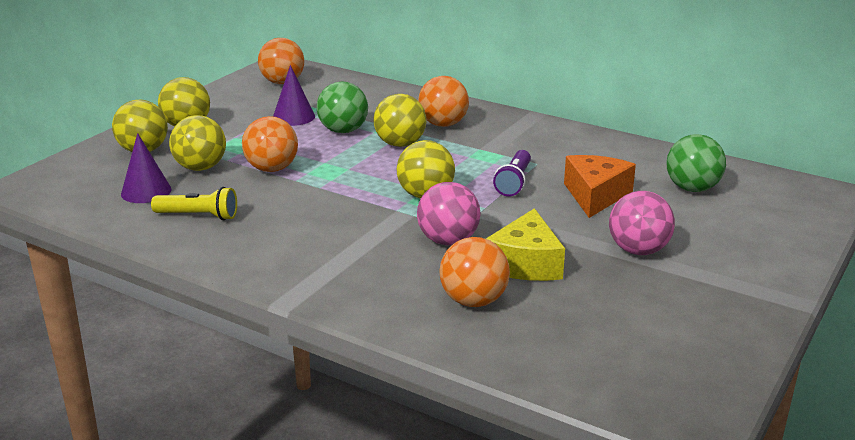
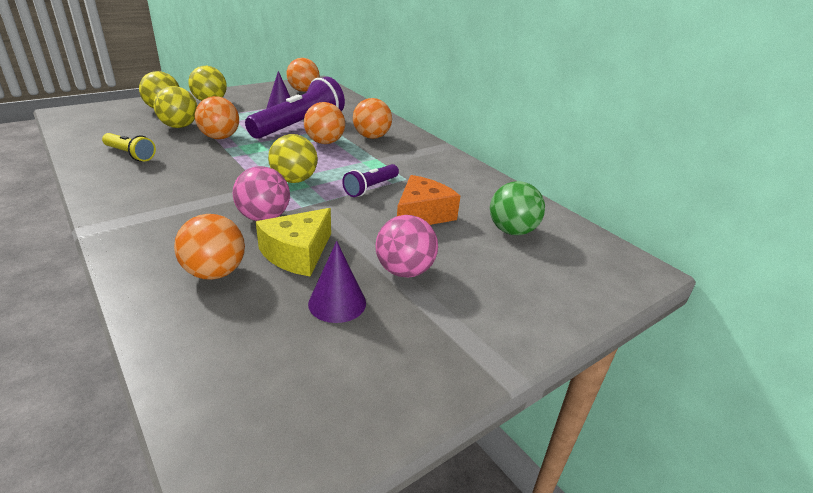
camera: 20 degrees right, 5 degrees up
purple cone [121,133,172,203] -> purple cone moved to [308,241,366,323]
green ball [316,82,368,133] -> purple flashlight [245,77,345,139]
yellow ball [373,94,426,147] -> orange ball [304,102,345,144]

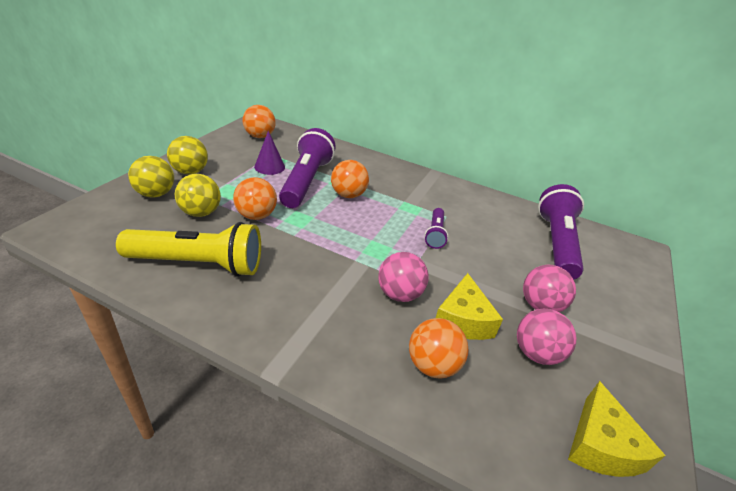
camera: 30 degrees left, 5 degrees up
yellow flashlight [102,133,156,161] -> yellow flashlight [116,222,261,277], size x1.98
yellow ball [268,134,318,183] -> none
purple cone [308,241,366,323] -> pink ball [517,309,577,365]
orange ball [353,98,392,139] -> none
orange cheese [397,175,460,225] -> none
green ball [490,181,545,235] -> purple flashlight [538,184,584,280]
none -> yellow cheese [568,381,666,477]

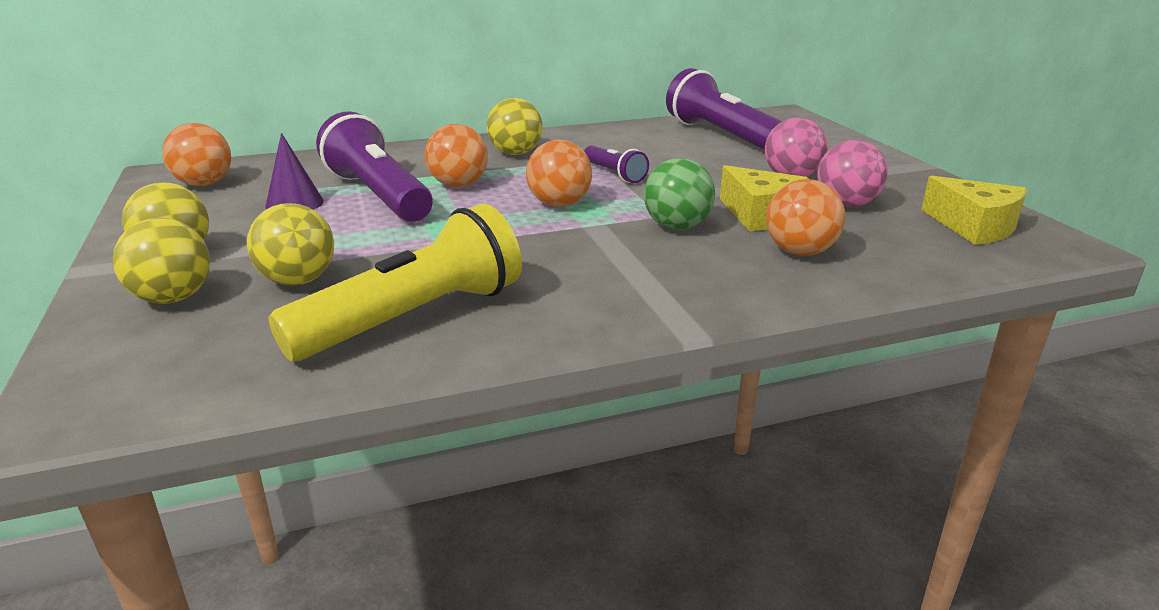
camera: 40 degrees left, 10 degrees down
orange ball [233,177,277,220] -> orange ball moved to [526,140,592,207]
pink ball [379,252,429,302] -> green ball [644,158,715,230]
none -> yellow ball [487,98,543,155]

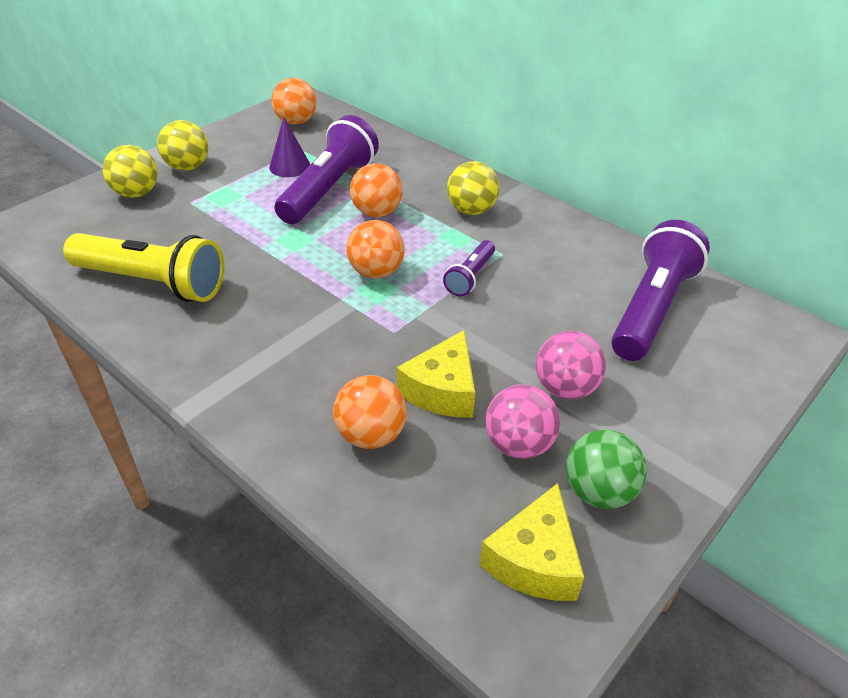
camera: 60 degrees right, 15 degrees up
yellow ball [247,203,334,286] -> none
green ball [644,158,715,230] -> green ball moved to [566,429,647,509]

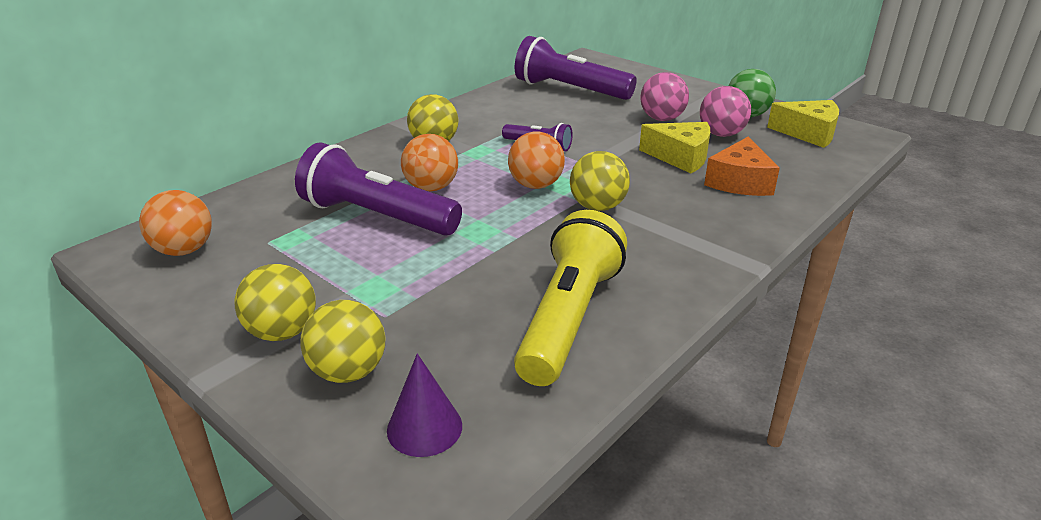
camera: 90 degrees left, 10 degrees down
purple cone [269,117,310,177] -> purple cone moved to [387,353,462,457]
orange ball [333,375,407,449] -> orange cheese [704,137,780,196]
none -> yellow ball [570,151,630,211]

